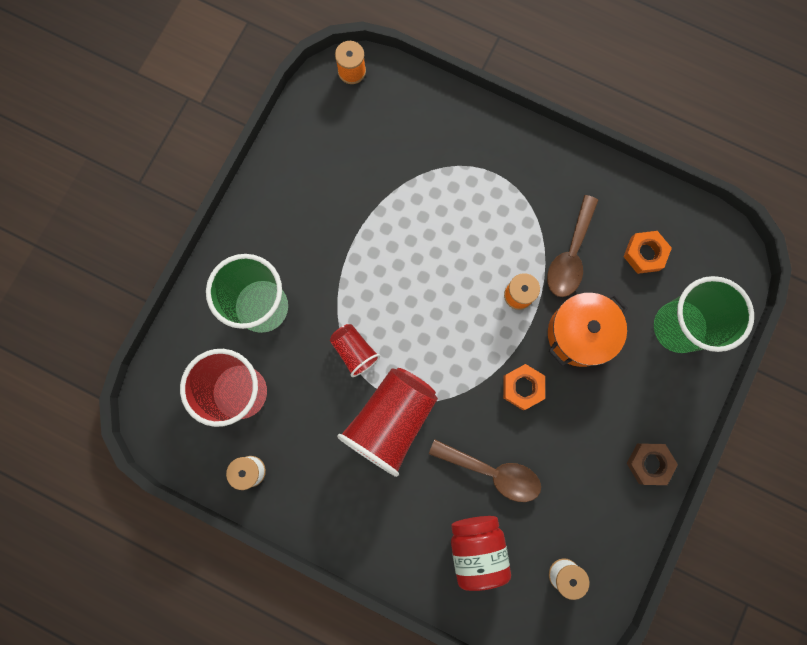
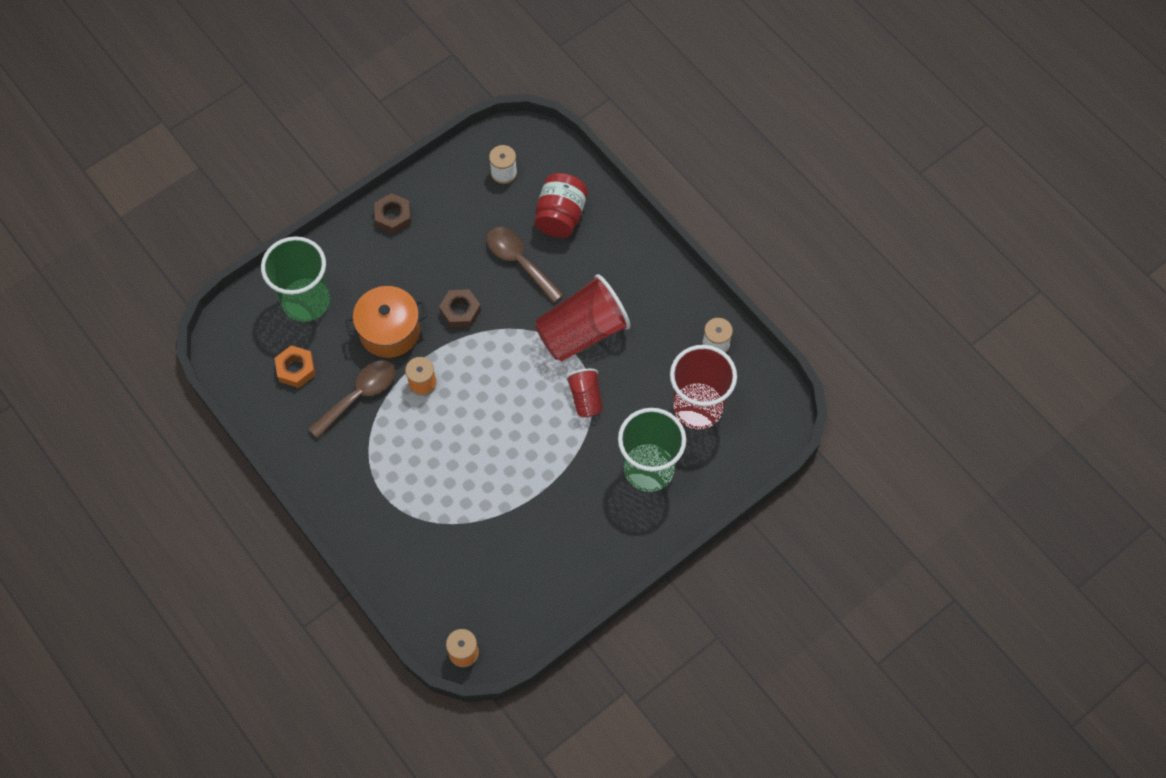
camera: 155 degrees left, 15 degrees down
orange nut [503,364,545,410] -> brown nut [439,289,481,328]

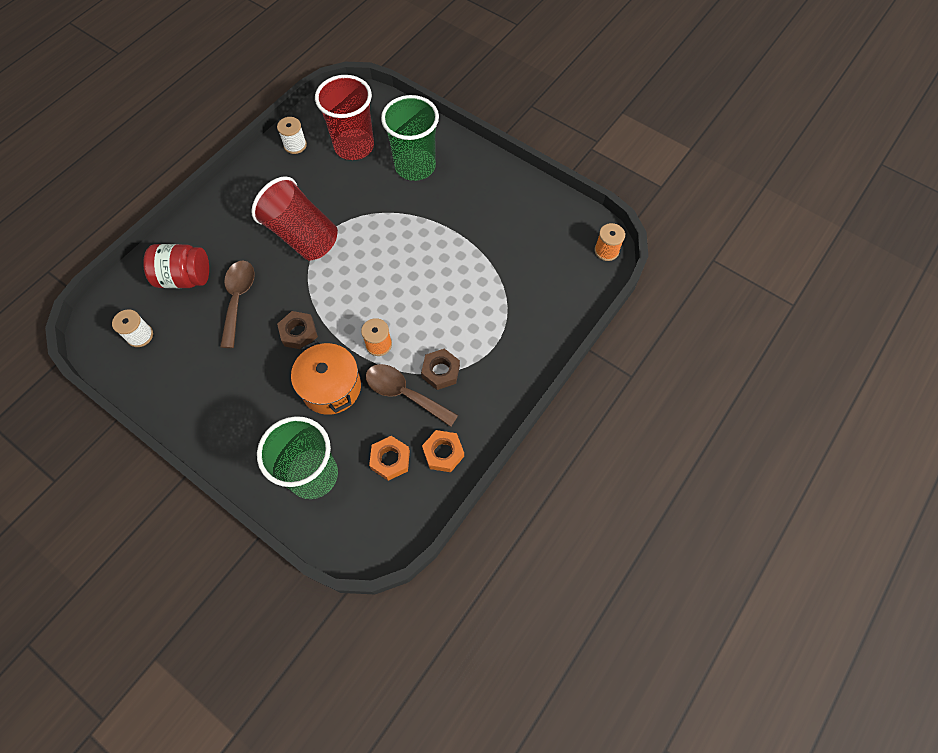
camera: 105 degrees left, 0 degrees up
brown nut [374,193,411,234] -> brown nut moved to [421,348,460,390]
brown spoon [487,227,564,303] -> brown spoon turned 150 degrees clockwise [220,261,255,348]
red cup [566,369,603,417] -> none
none -> orange nut [422,430,464,472]

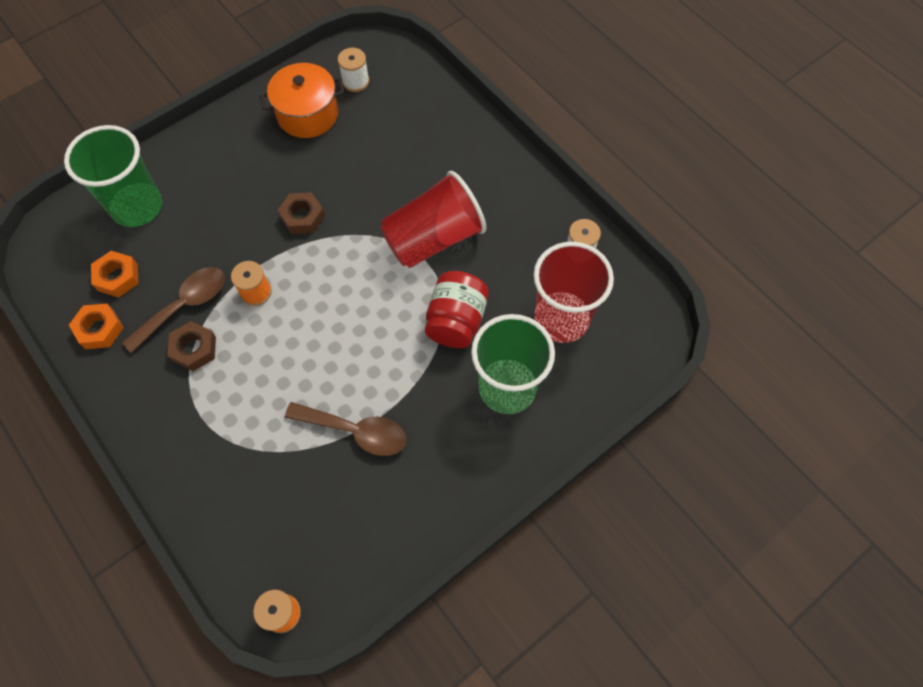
camera: 105 degrees right, 0 degrees up
red jar [143,244,209,288] -> red jar moved to [425,271,489,348]
brown spoon [220,261,255,348] -> brown spoon moved to [285,402,407,456]
orange pot [291,340,361,415] -> orange pot moved to [260,63,345,138]

